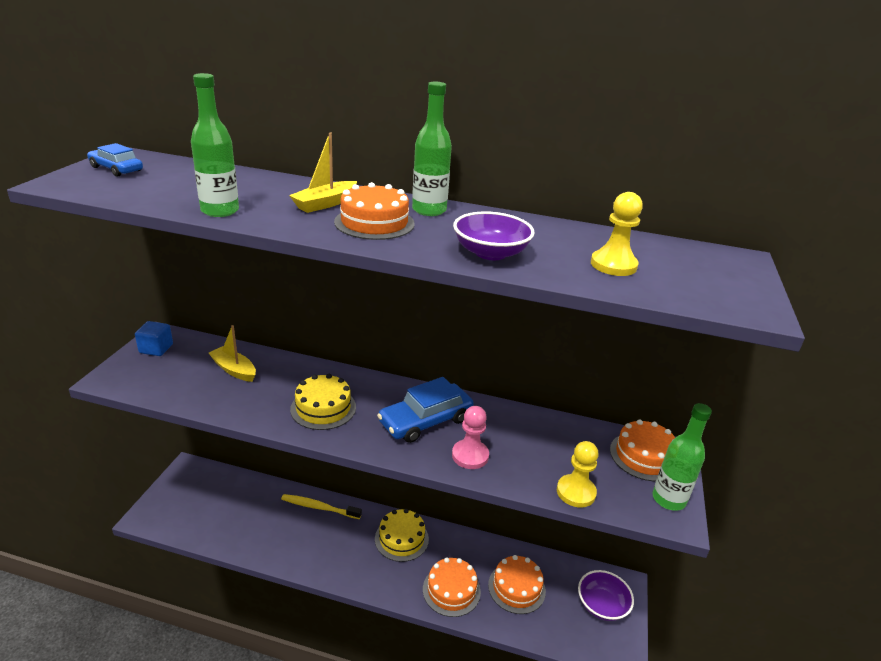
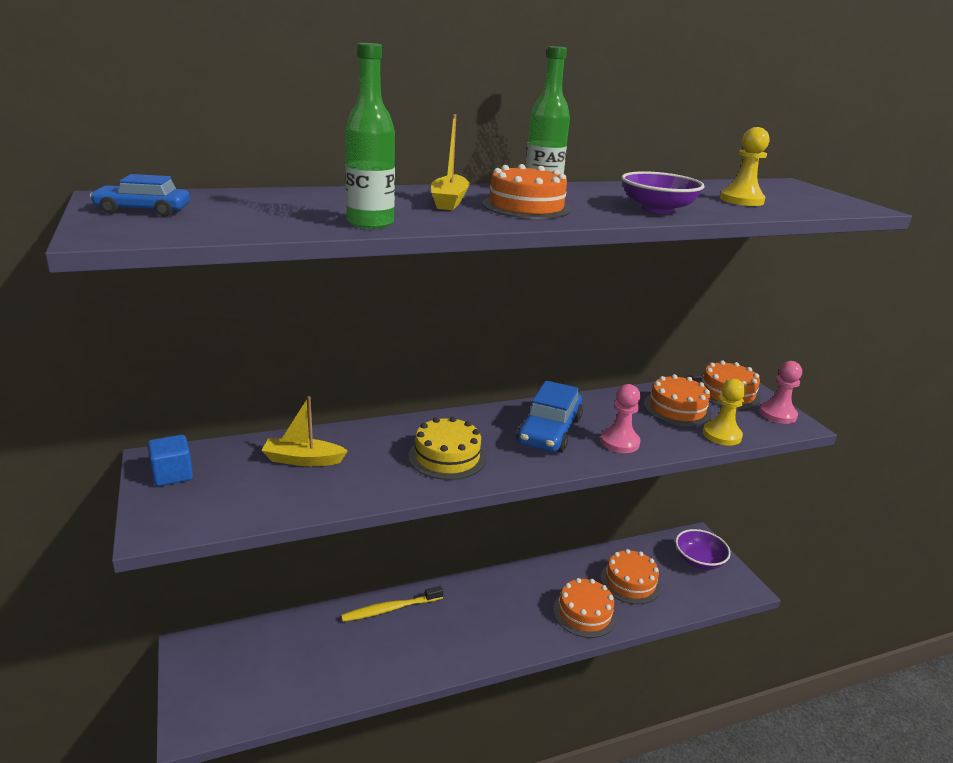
camera: 35 degrees left, 5 degrees down
yellow cake [375,509,429,562] -> none
green bottle [652,403,712,511] -> pink pawn [760,361,802,424]
none -> orange cake [644,374,712,426]

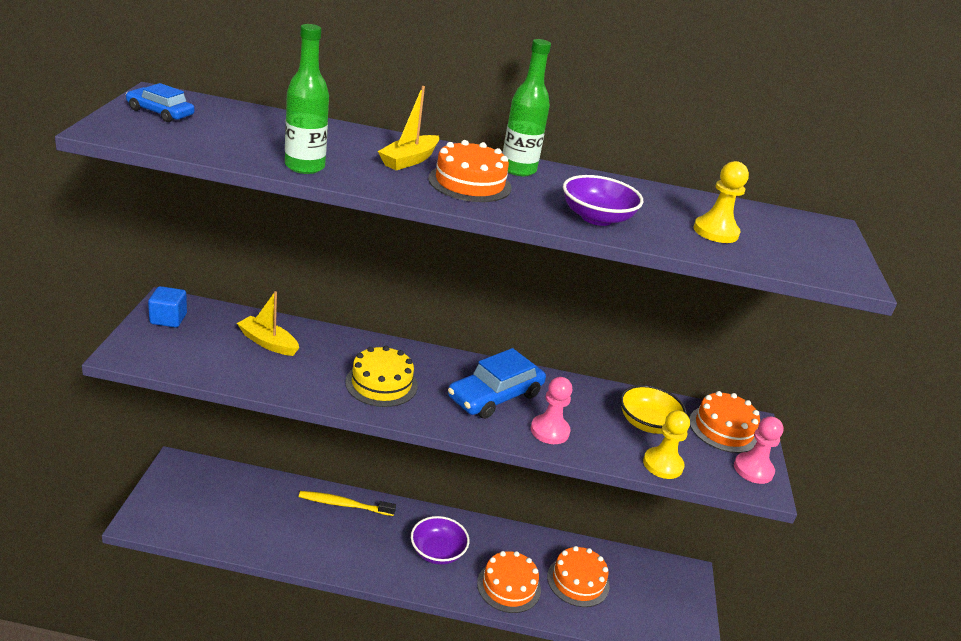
camera: 25 degrees right, 5 degrees up
orange cake [644,374,712,426] -> yellow bowl [620,385,687,434]
purple bowl [675,529,731,570] -> purple bowl moved to [411,516,469,565]

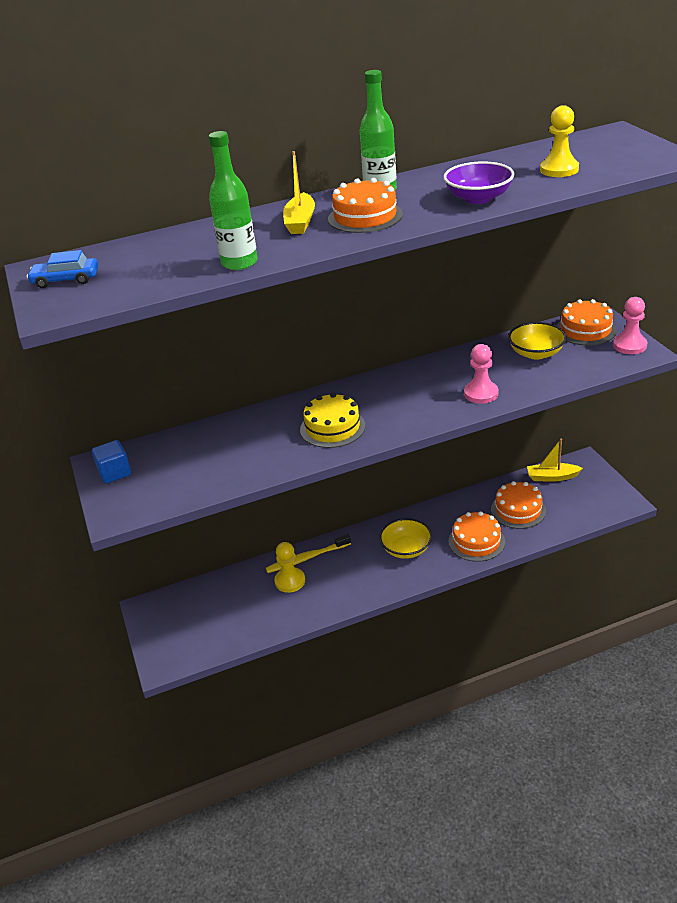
camera: 20 degrees left, 5 degrees up
yellow boat [237,291,299,356] -> yellow boat moved to [527,438,583,482]
purple bowl [411,516,469,565] -> yellow bowl [379,518,432,559]
blue car [448,348,546,419] -> none
yellow pawn [643,410,690,479] -> yellow pawn moved to [274,542,305,593]

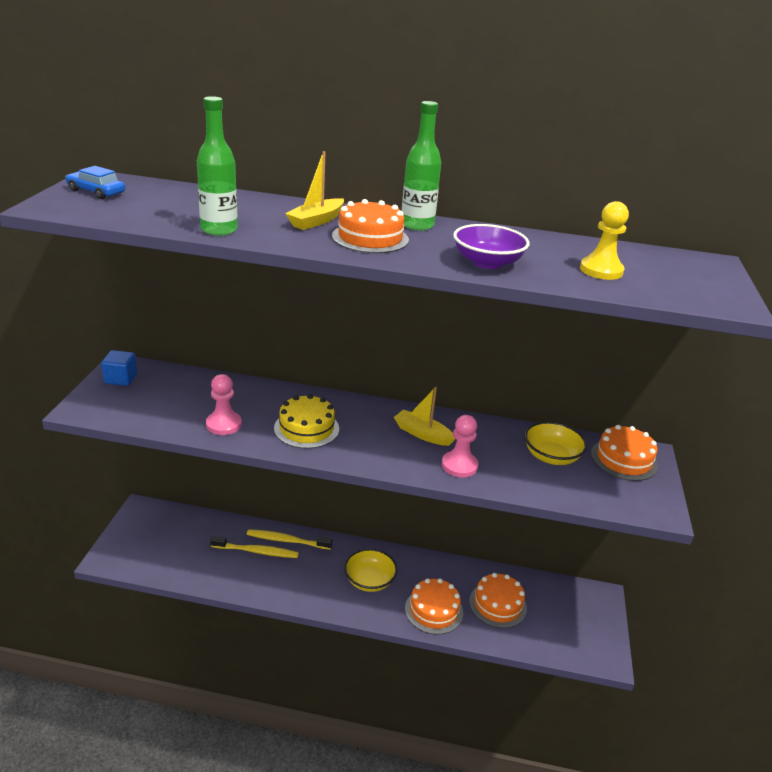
camera: 25 degrees right, 5 degrees down
yellow pawn [274,542,305,593] -> yellow toothbrush [210,536,299,558]
yellow boat [527,438,583,482] -> yellow boat moved to [394,387,455,446]
pink pawn [613,297,647,354] -> pink pawn moved to [206,374,242,435]

